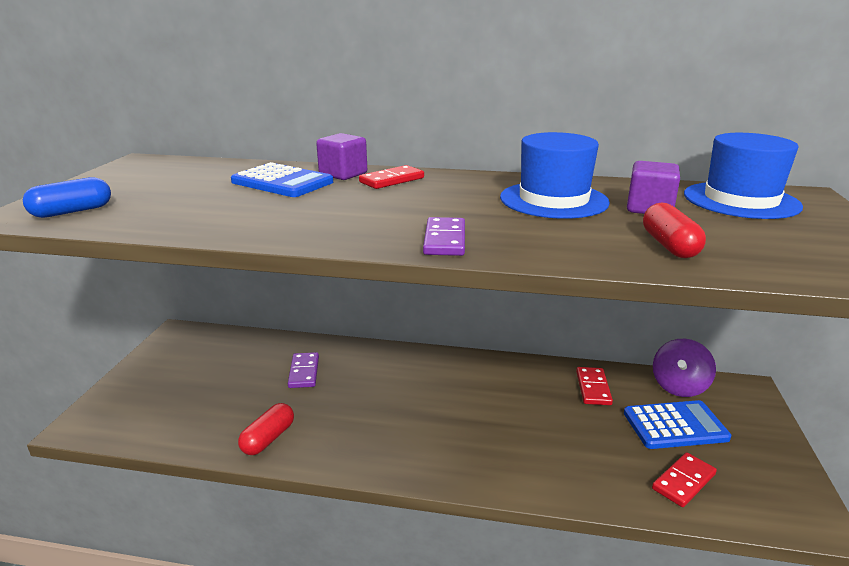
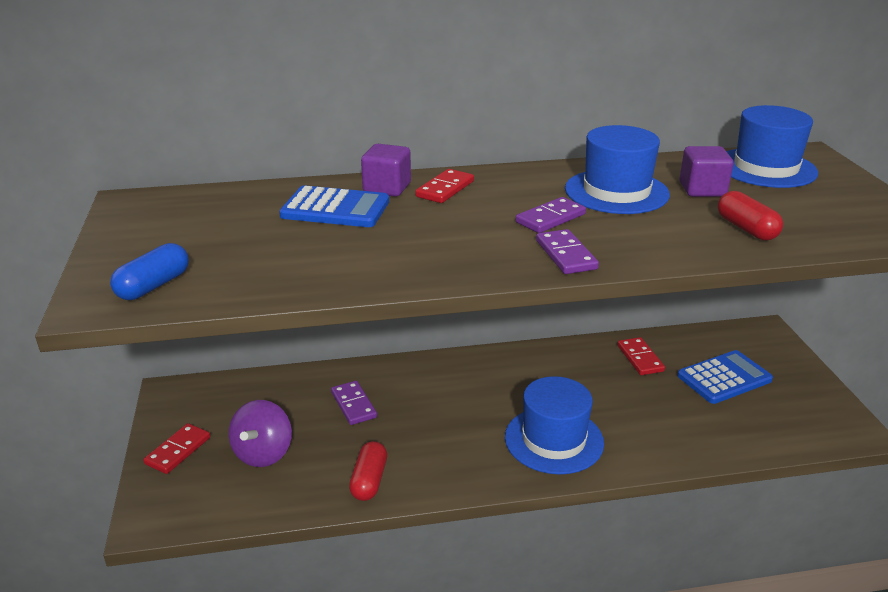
camera: 20 degrees left, 5 degrees up
red domino [652,452,717,507] -> red domino moved to [143,423,210,474]
purple spinning top [653,339,716,397] -> purple spinning top moved to [229,400,292,467]
none -> blue hat [505,376,604,474]
none -> purple domino [516,197,586,233]

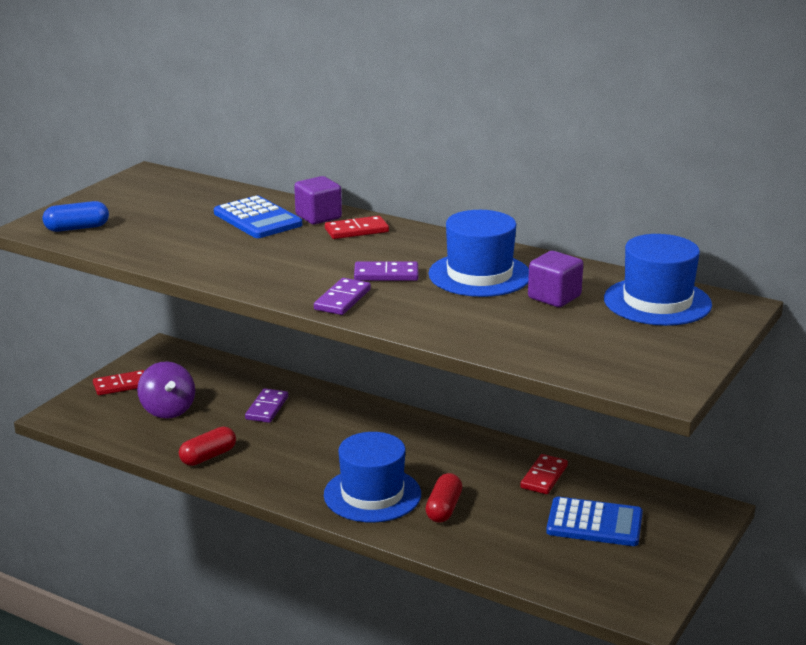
camera: 40 degrees right, 5 degrees down
purple spinning top [229,400,292,467] -> purple spinning top turned 75 degrees counterclockwise [137,361,195,419]
red capsule [718,191,783,240] -> red capsule moved to [426,473,462,523]

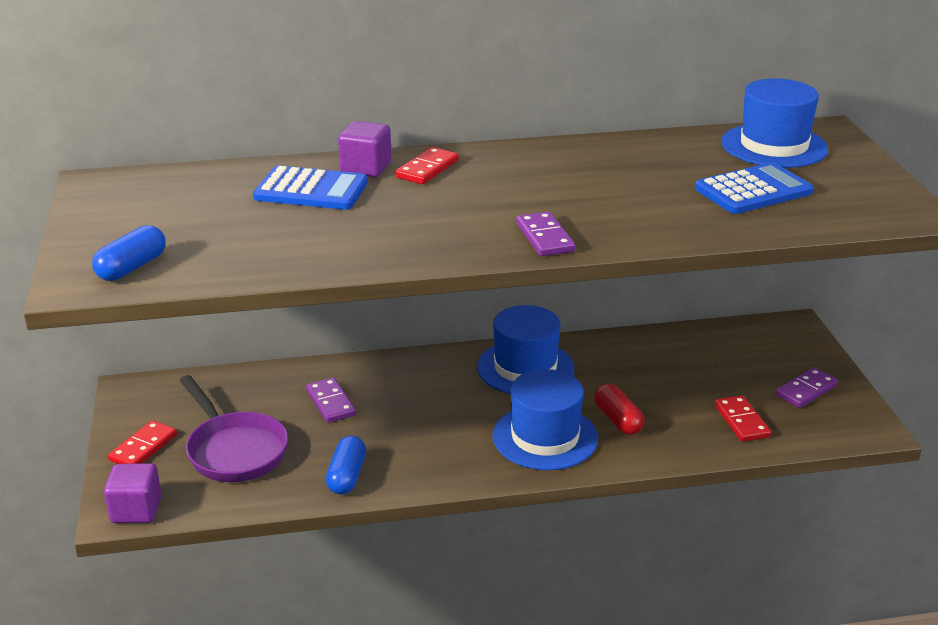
camera: 40 degrees left, 5 degrees up
purple spinning top [137,361,195,419] -> purple pan [179,375,288,482]
red capsule [179,427,236,466] -> blue capsule [326,436,366,494]
purple domino [354,261,418,281] -> purple domino moved to [775,367,838,408]
blue hat [429,210,529,297] -> blue hat moved to [477,305,575,394]
red domino [520,454,568,494] -> red domino moved to [715,395,771,442]
purple cube [528,251,583,307] -> purple cube moved to [104,463,161,523]
blue calculator [546,497,643,546] -> blue calculator moved to [695,162,814,214]

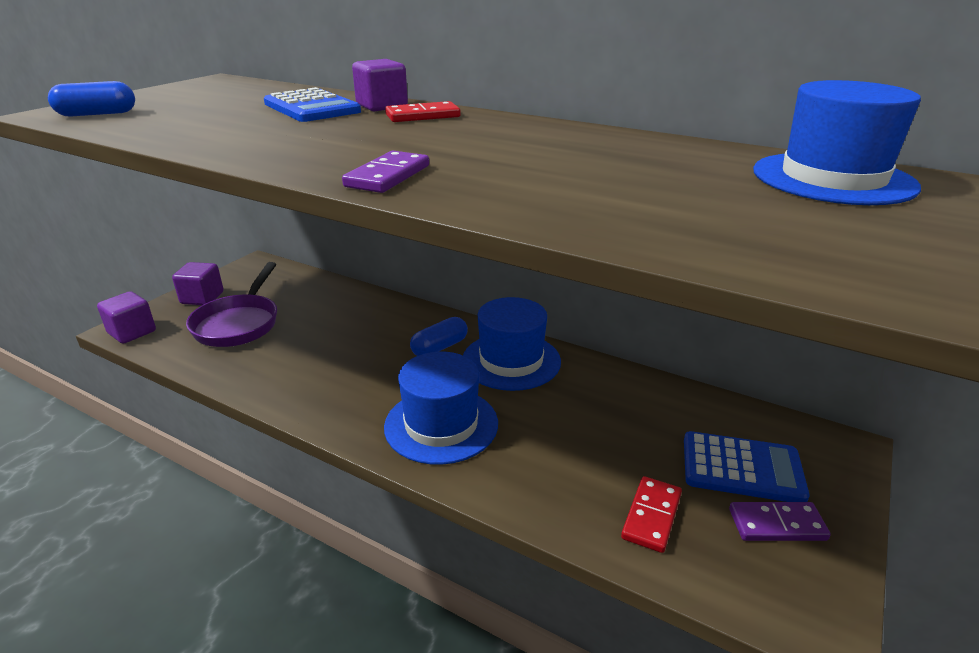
camera: 40 degrees right, 0 degrees up
red domino [108,420,177,464] -> purple cube [172,262,223,305]
purple domino [306,378,356,423] -> none
blue capsule [326,436,366,494] -> blue capsule moved to [410,317,468,356]
red capsule [594,383,645,435] -> none
blue calculator [695,162,814,214] -> blue calculator moved to [684,431,810,502]

